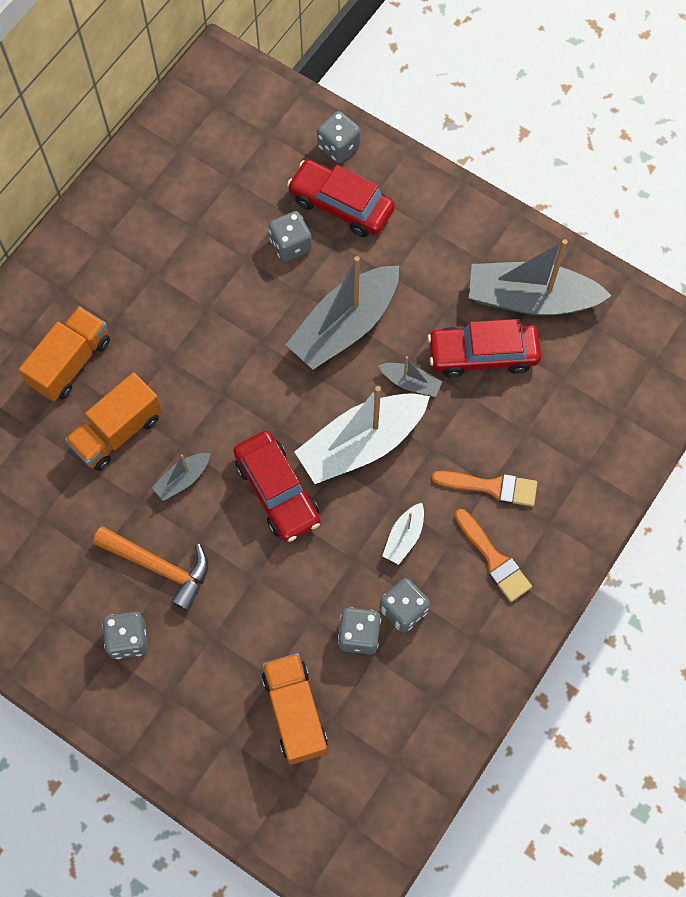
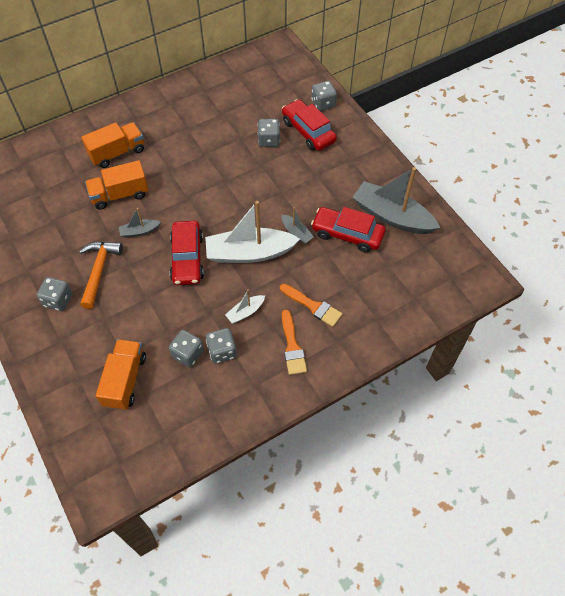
camera: 25 degrees right, 10 degrees down
orange hammer [93,526,208,612] -> orange hammer turned 135 degrees counterclockwise [79,242,123,309]
grey boat [286,256,399,370] -> none

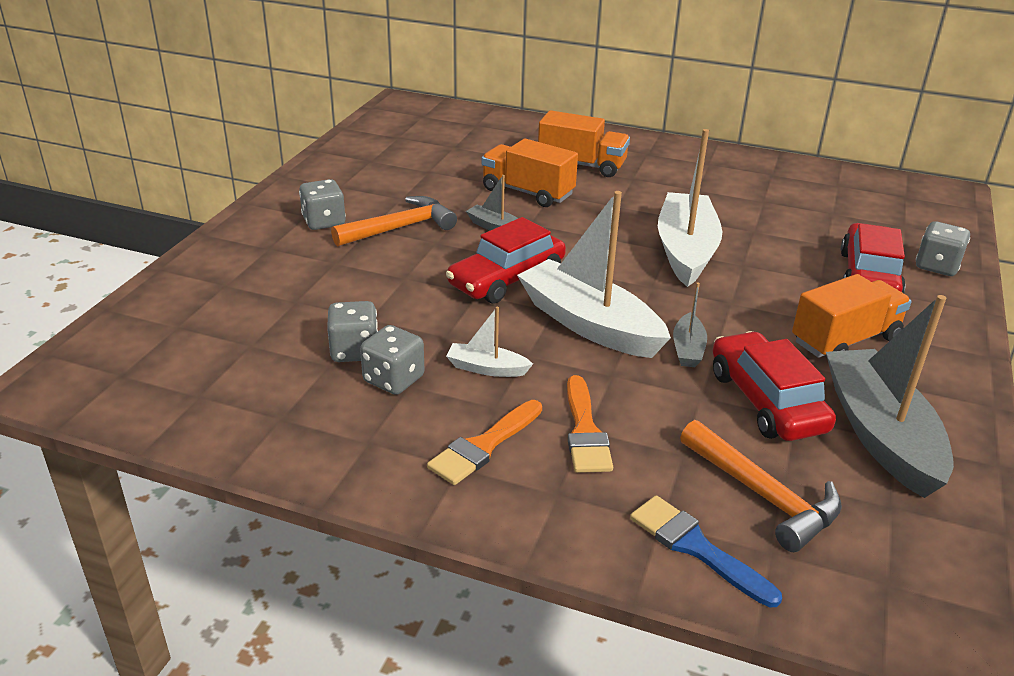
camera: 50 degrees right, 25 degrees down
orange truck [96,339,146,410] -> orange truck moved to [792,274,911,358]
grey dice [258,119,280,147] -> none
none -> blue brush [630,495,782,607]
none -> white boat [658,129,723,287]
none -> orange hammer [680,420,842,552]

